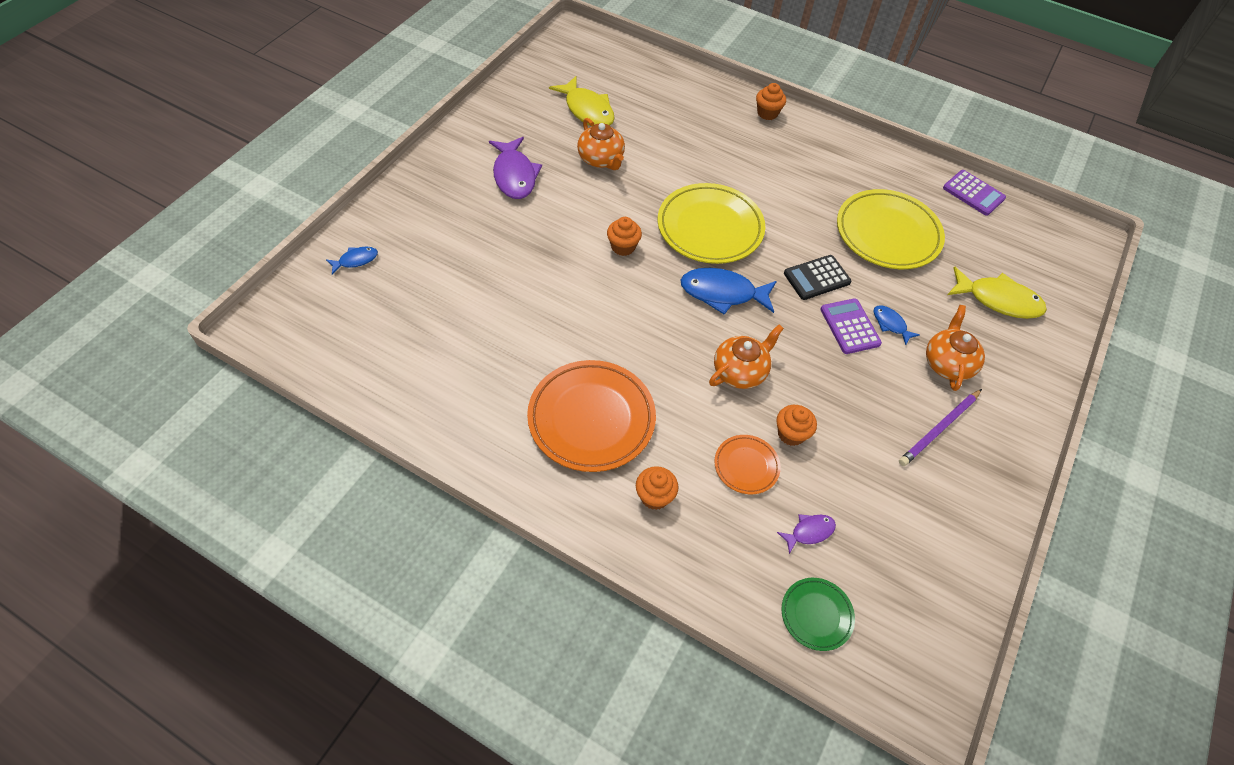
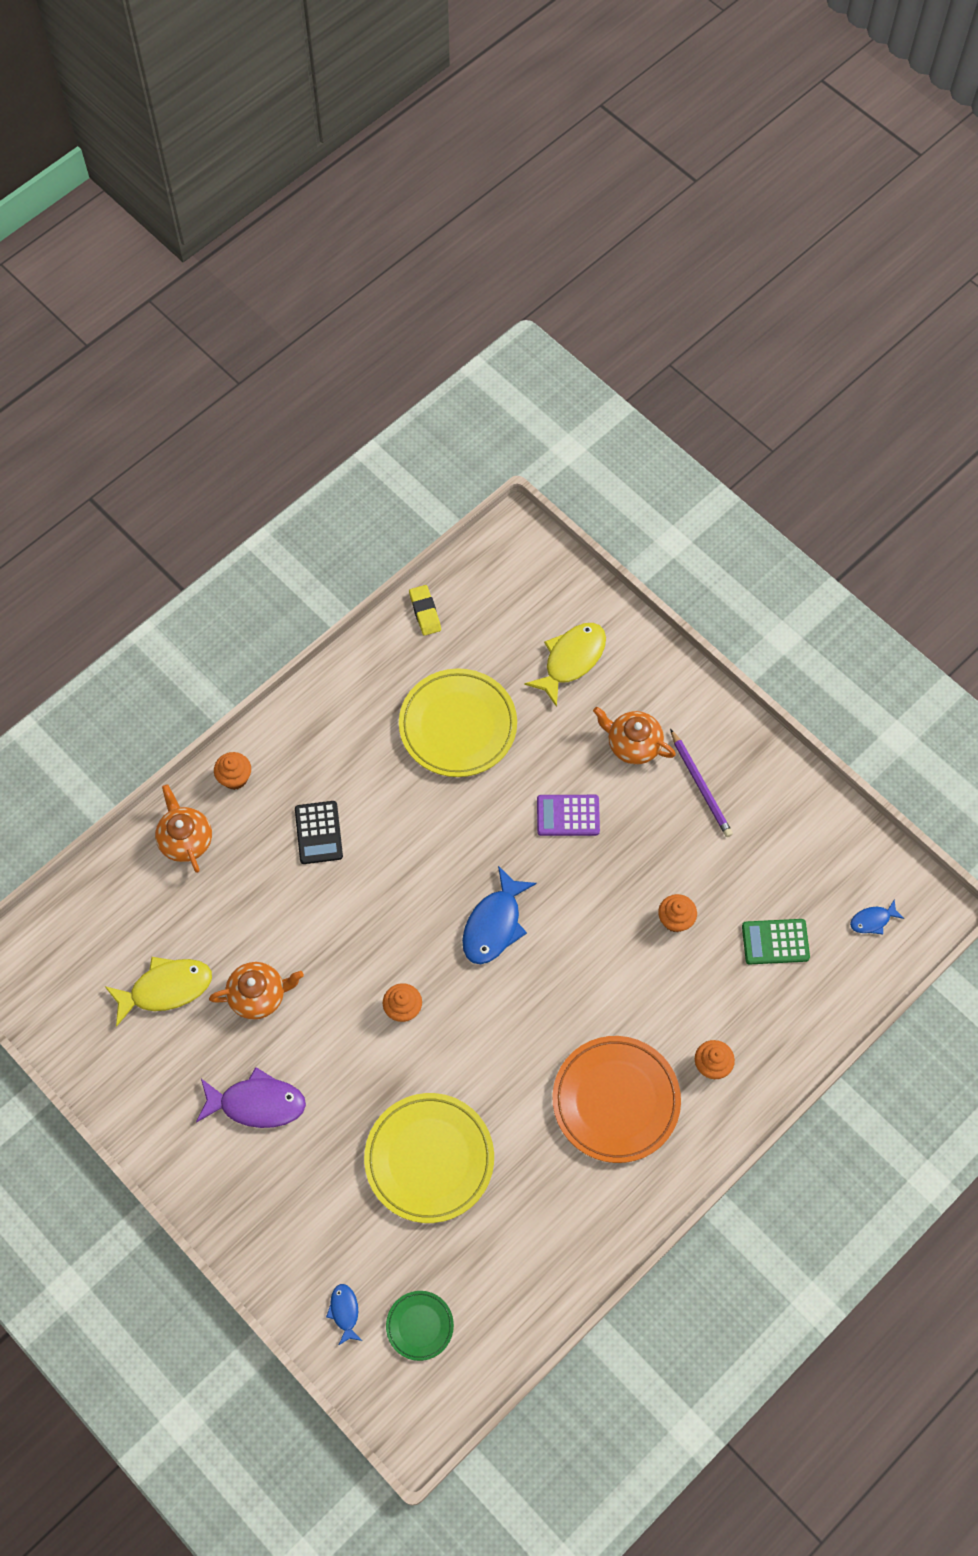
camera: 70 degrees left, 10 degrees up
yellow plate [658,183,765,264] -> yellow plate moved to [364,1093,494,1223]
orange teapot [709,324,784,389] -> orange teapot moved to [155,784,212,873]
orange plate [714,435,781,494] -> none
purple fish [777,514,836,554] -> green calculator [742,919,810,964]
green plate [782,578,855,651] -> green plate moved to [386,1291,454,1361]
black calculator [784,255,851,300] -> black calculator moved to [295,801,343,864]
blue fish [874,305,920,345] -> blue fish moved to [850,899,904,934]
purple calculator [943,170,1006,216] -> yellow eraser [409,585,441,636]

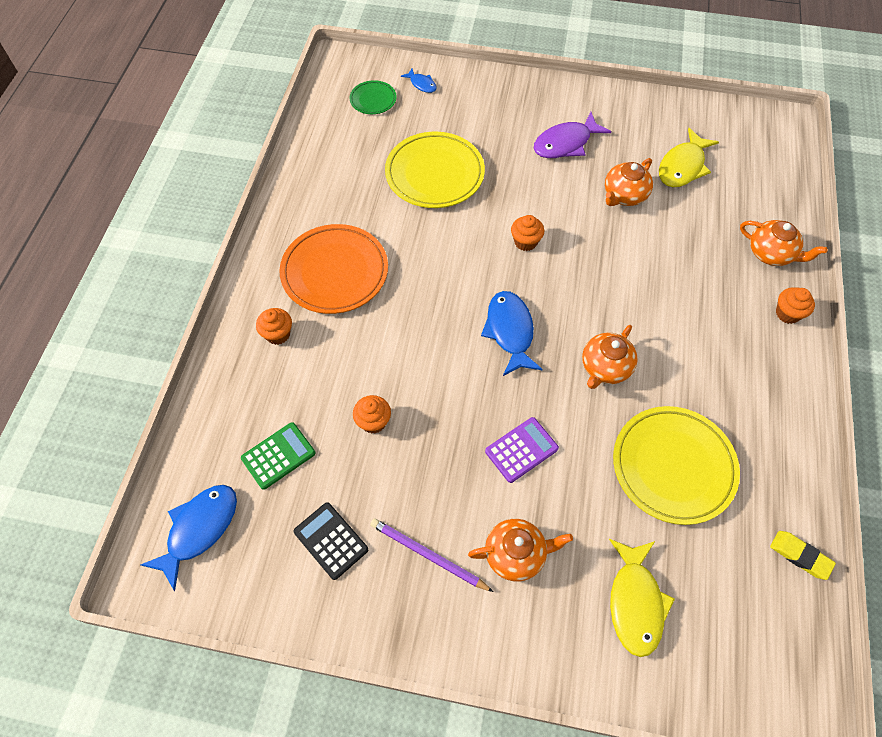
camera: 145 degrees right, 5 degrees down
black calculator [295,801,343,864] -> black calculator moved to [293,502,368,580]
blue fish [850,899,904,934] -> blue fish [140,485,237,591], size x1.92
none -> orange teapot [582,325,638,389]

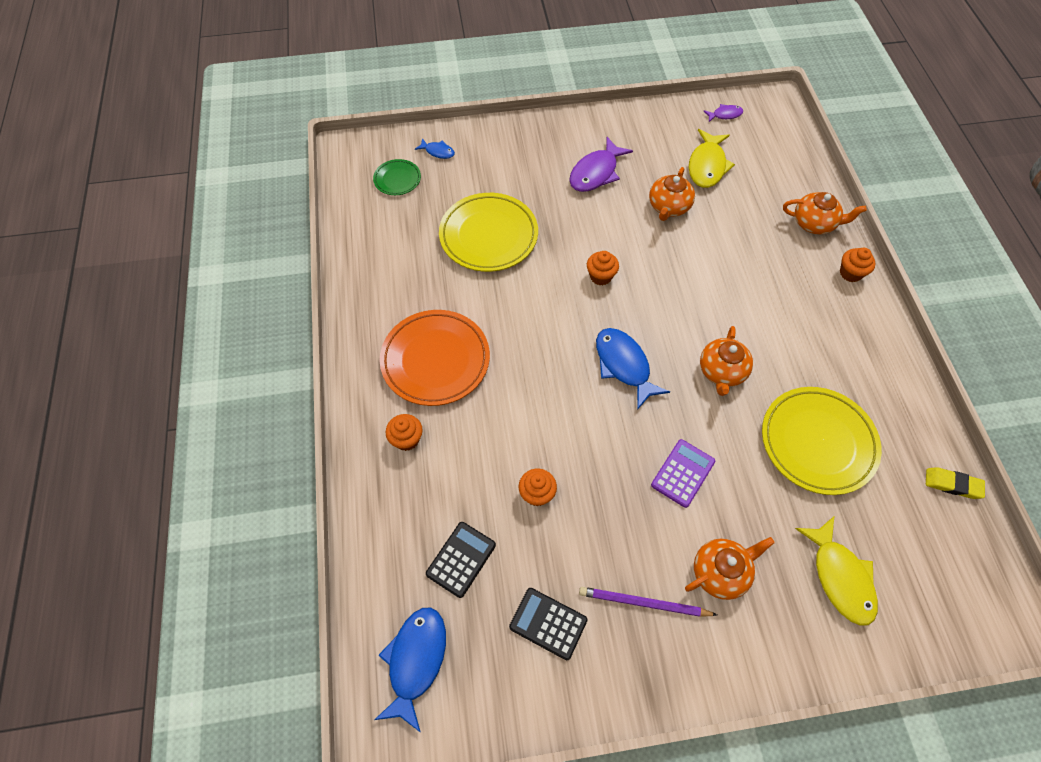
camera: 20 degrees left, 0 degrees up
green calculator [241,422,315,490] -> black calculator [426,522,496,598]
none -> purple fish [704,104,743,122]

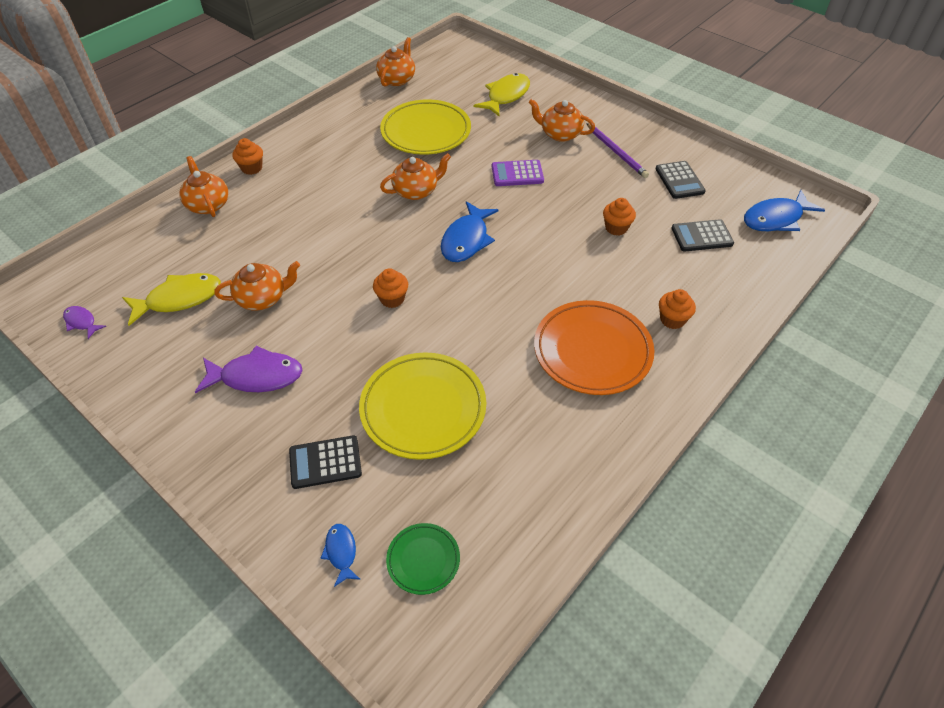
camera: 130 degrees left, 10 degrees down
yellow eraser [926,467,985,499] -> orange teapot [376,37,415,86]
none -> black calculator [289,435,362,489]

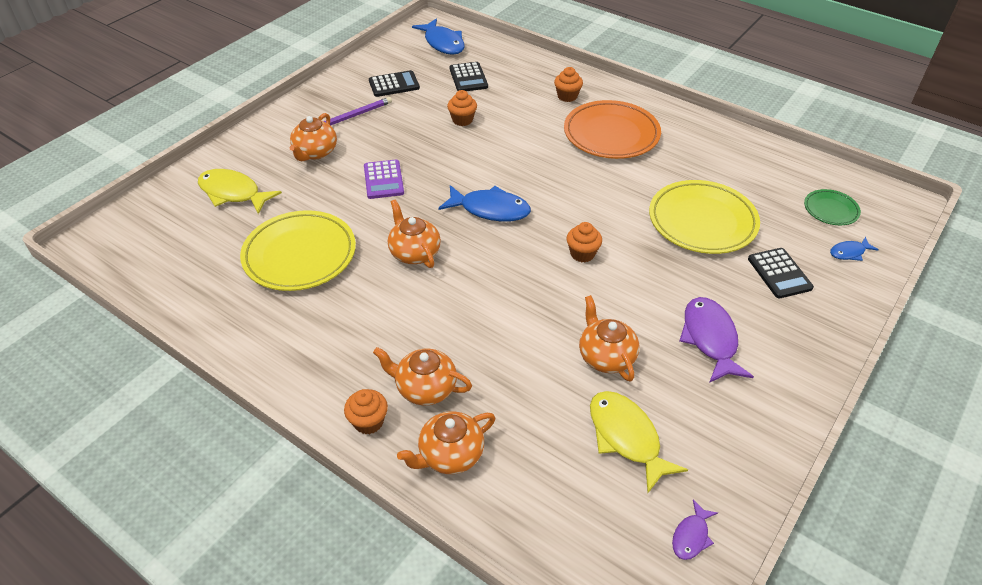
camera: 95 degrees left, 5 degrees down
orange teapot [376,37,415,86] -> orange teapot moved to [373,347,472,405]

